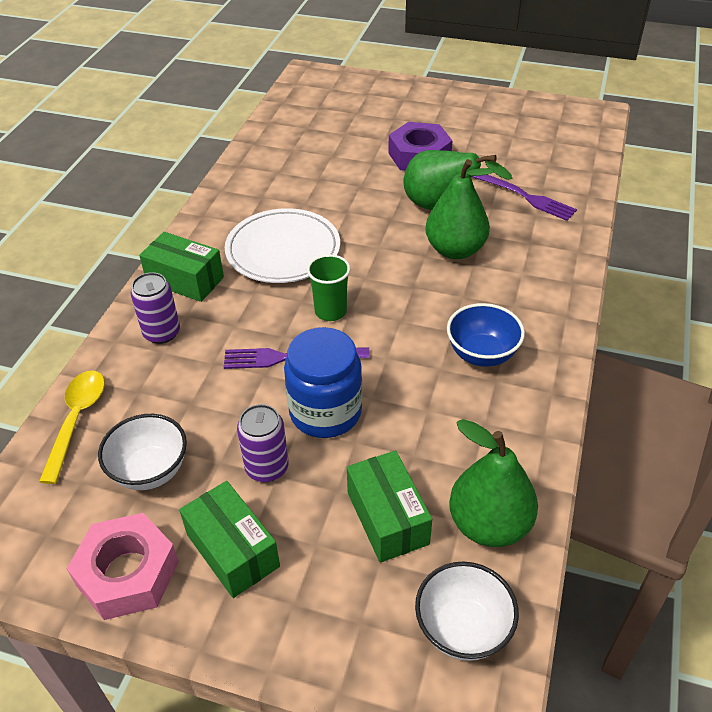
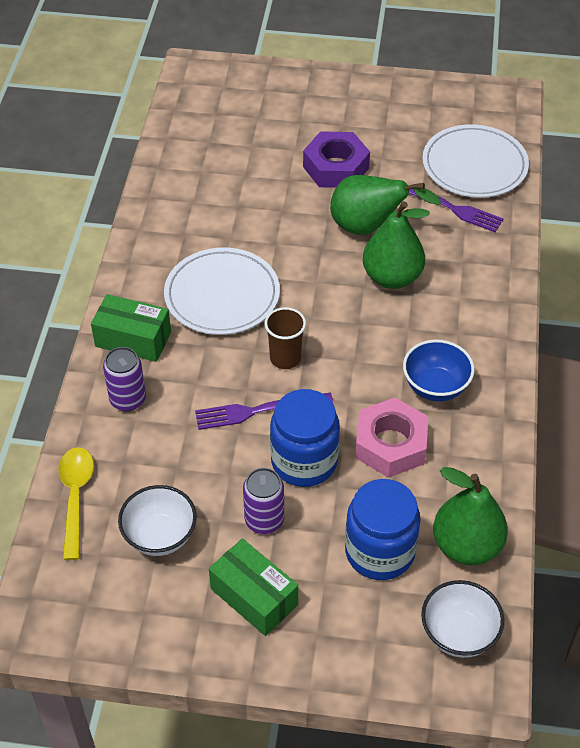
camera: 10 degrees left, 5 degrees up
pink nut [67,513,179,620] -> pink nut moved to [355,398,428,478]
green cup [307,254,350,321] -> brown cup [265,307,306,369]
green box [347,450,432,563] -> blue jar [345,479,421,580]
none -> white plate [422,124,529,198]

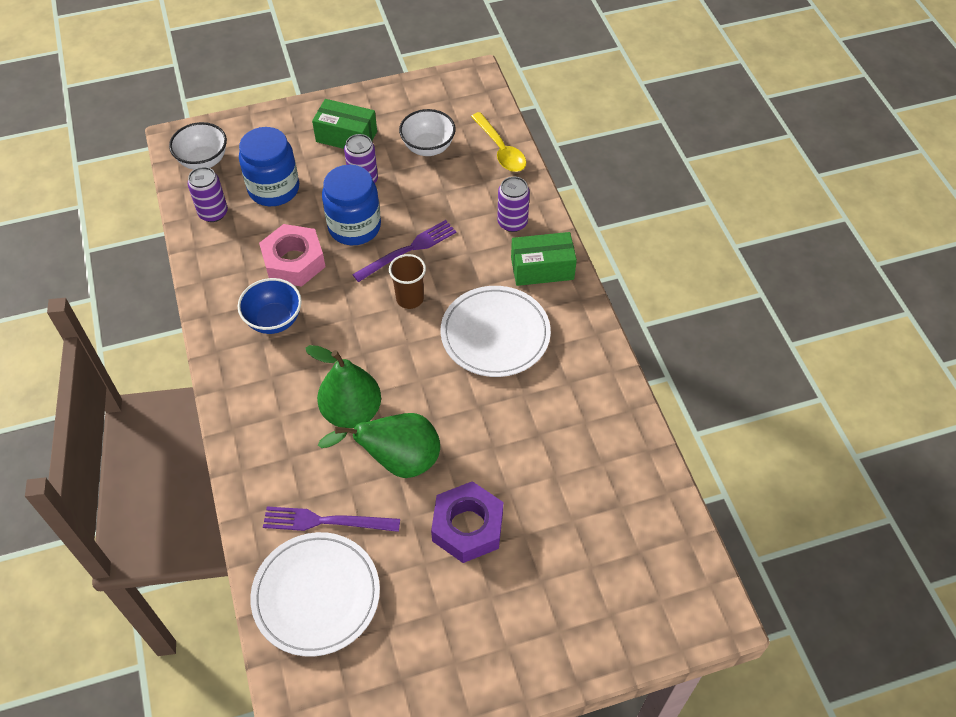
camera: 155 degrees right, 5 degrees up
green pear [433,467,508,565] -> purple can [188,167,228,222]

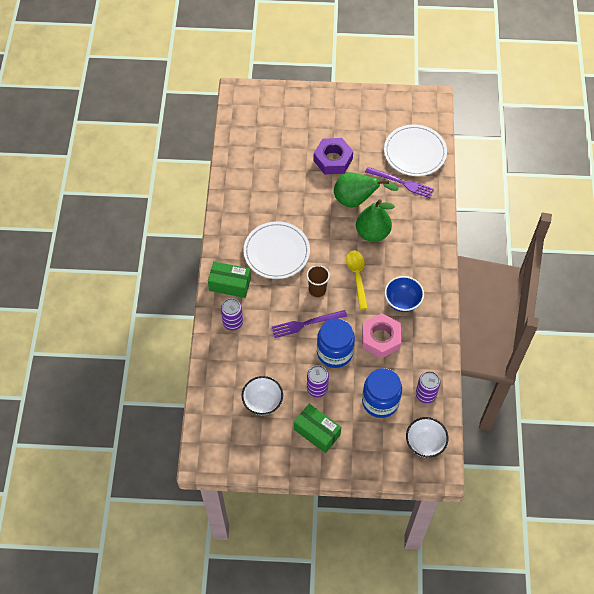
camera: 160 degrees left, 5 degrees up
yellow spoon [471,112,526,172] -> yellow spoon moved to [346,250,368,309]

